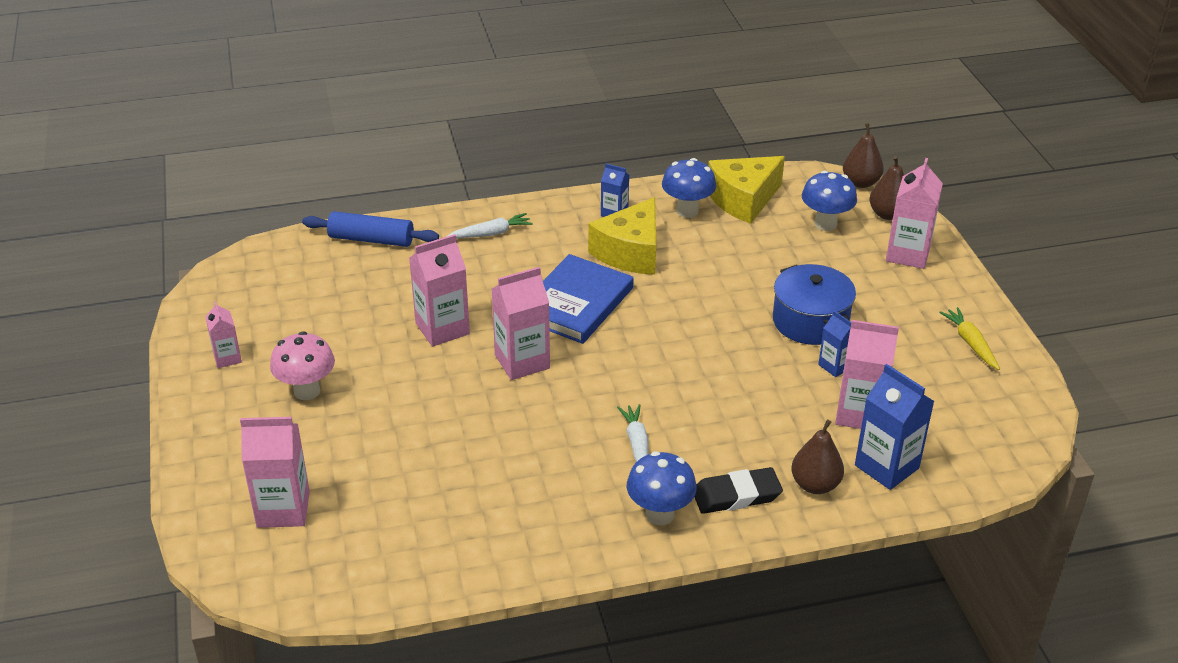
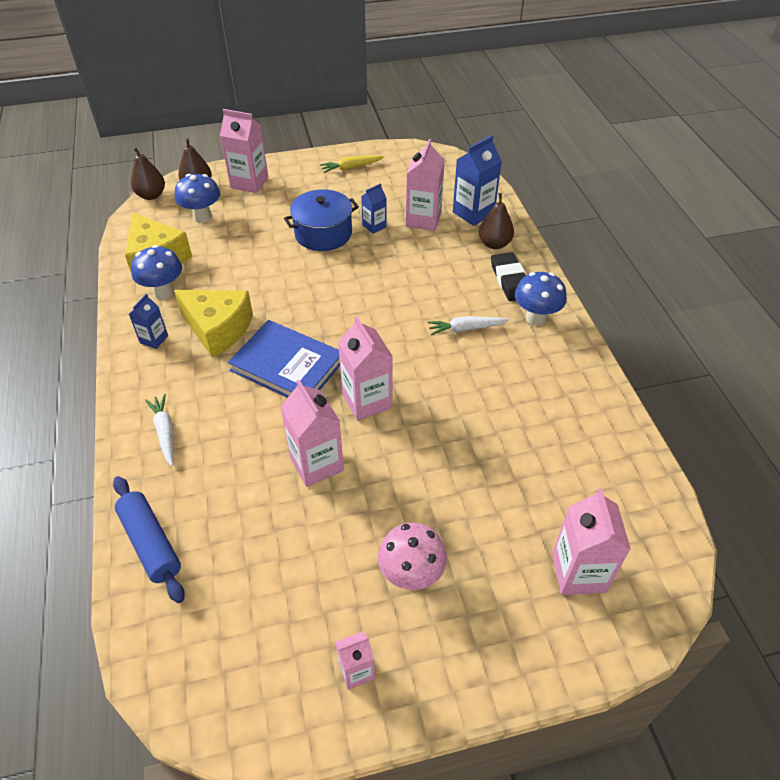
camera: 90 degrees left, 10 degrees up
blue rolling pin [302,211,439,247] -> blue rolling pin turned 45 degrees counterclockwise [113,476,185,603]

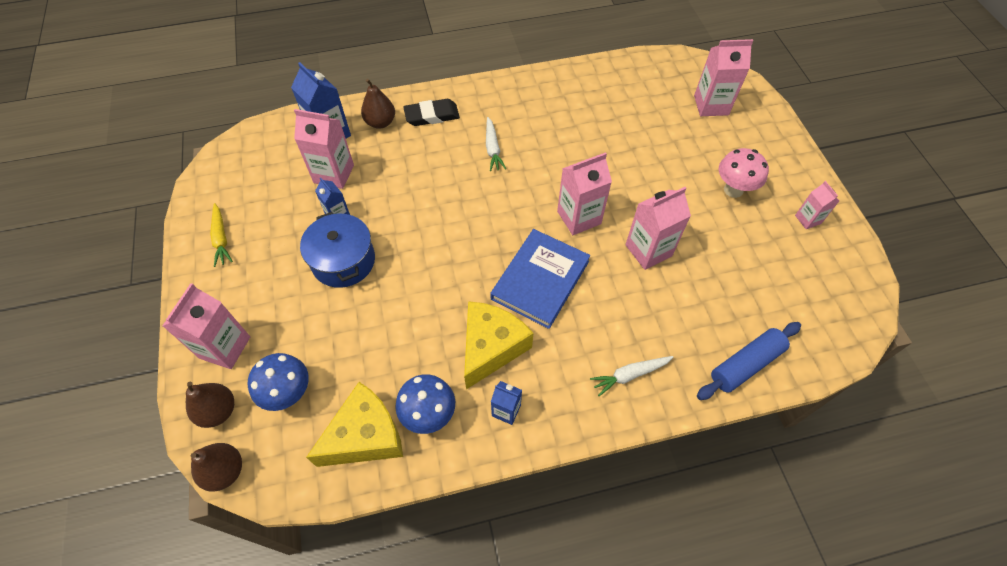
camera: 90 degrees left, 10 degrees up
blue mushroom [515,272,567,326] -> none

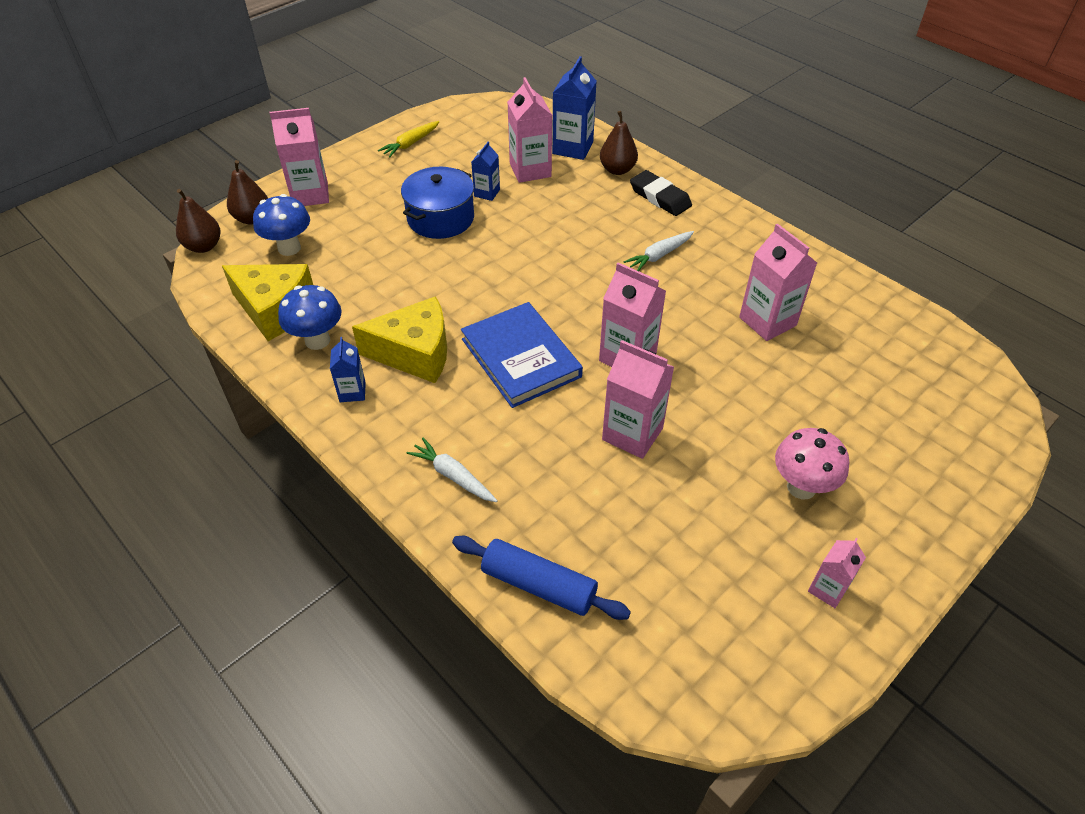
camera: 60 degrees right, 10 degrees down
blue book [490,229,590,329] -> blue book turned 60 degrees clockwise [461,302,583,408]
pink carton [694,39,753,116] -> pink carton moved to [739,224,817,341]

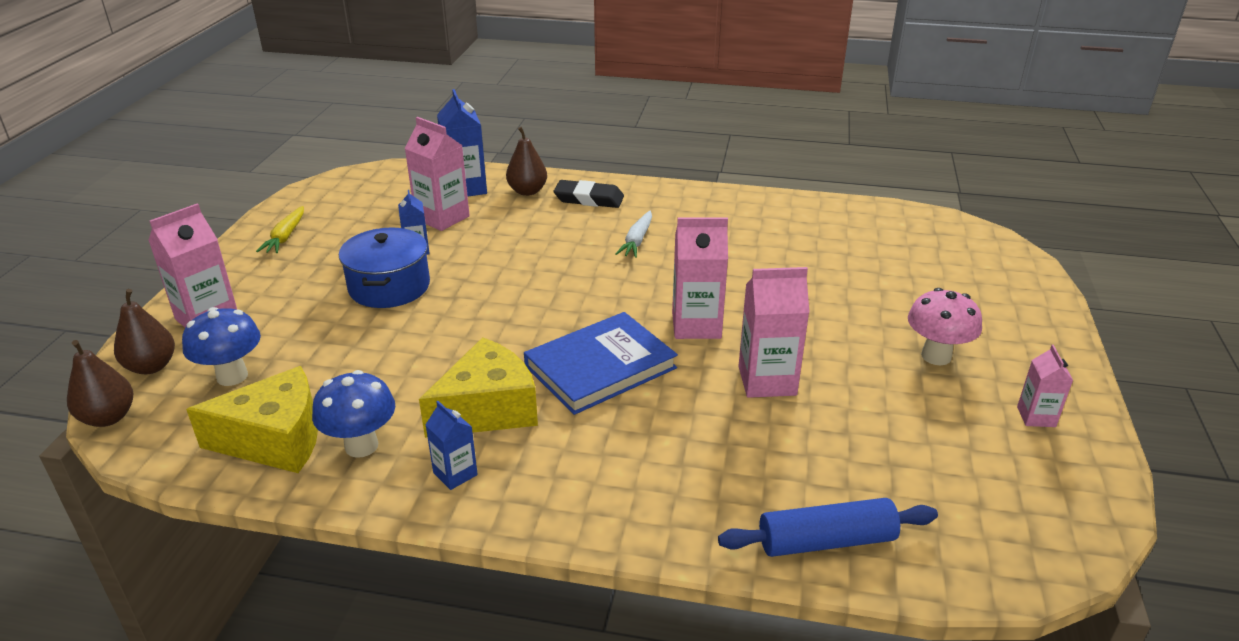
camera: 35 degrees left, 15 degrees down
white carrot [406,438,498,502] -> none
blue book [461,302,583,408] -> blue book turned 60 degrees counterclockwise [524,312,678,415]
pink carton [739,224,817,341] -> none

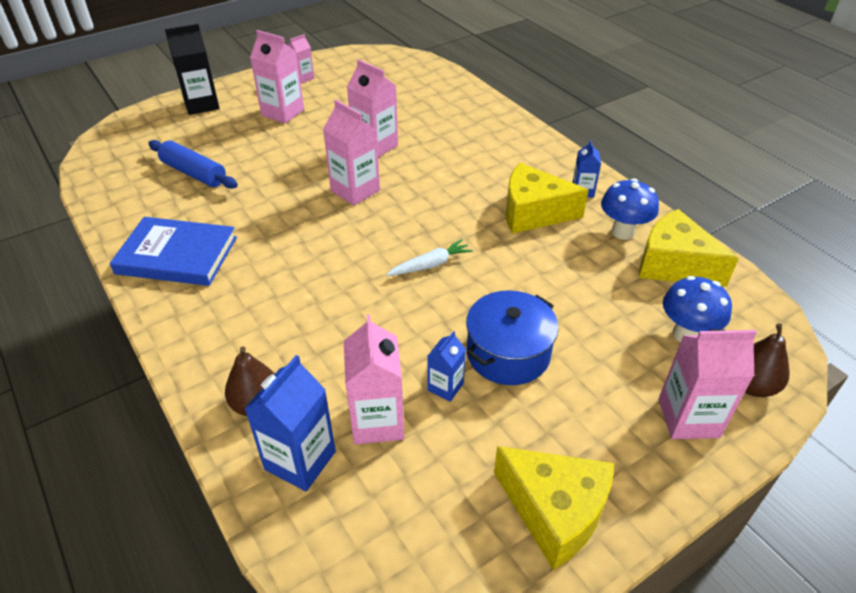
camera: 135 degrees left, 10 degrees up
brown pear [67,340,133,427] -> none
yellow carrot [256,206,304,253] -> yellow cheese [494,446,614,570]
blue book [524,312,678,415] -> blue book moved to [110,217,237,286]
black eraser [553,180,624,208] -> none
white carrot [615,211,652,258] -> white carrot moved to [386,239,473,276]
blue rolling pin [718,498,938,557] -> blue rolling pin moved to [148,140,238,189]
pink mushroom [908,288,982,365] -> pink carton [250,30,304,123]
none -> black carton [165,24,220,115]

